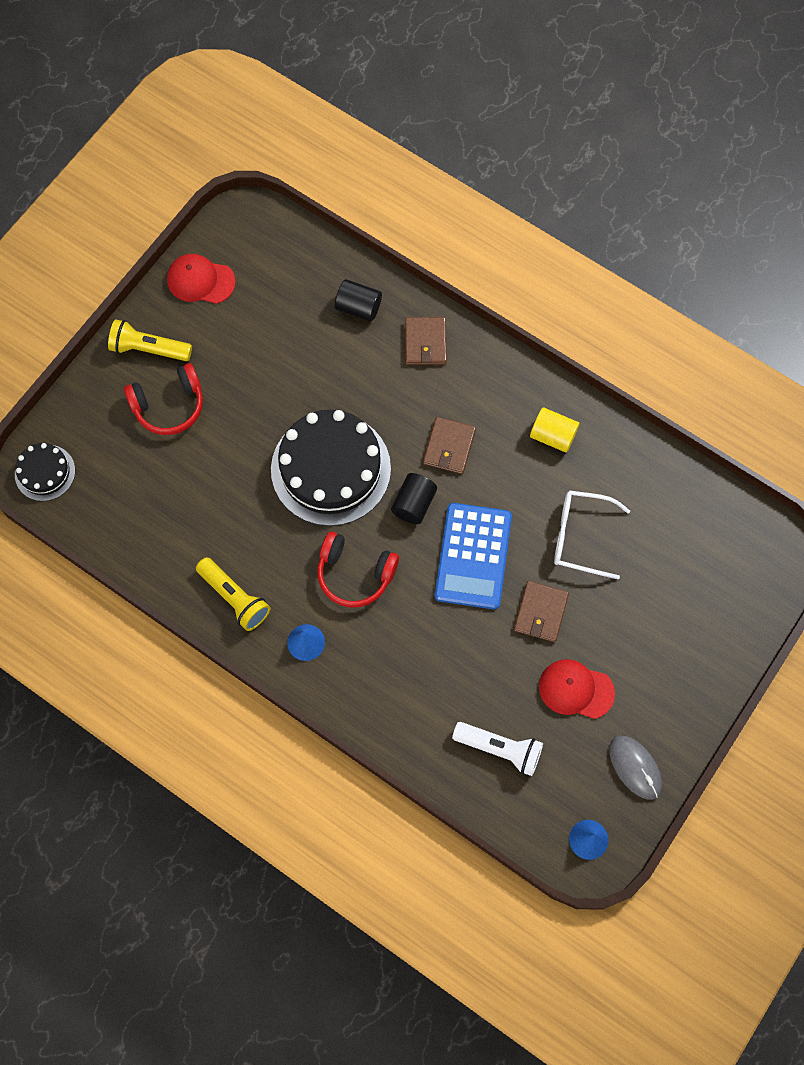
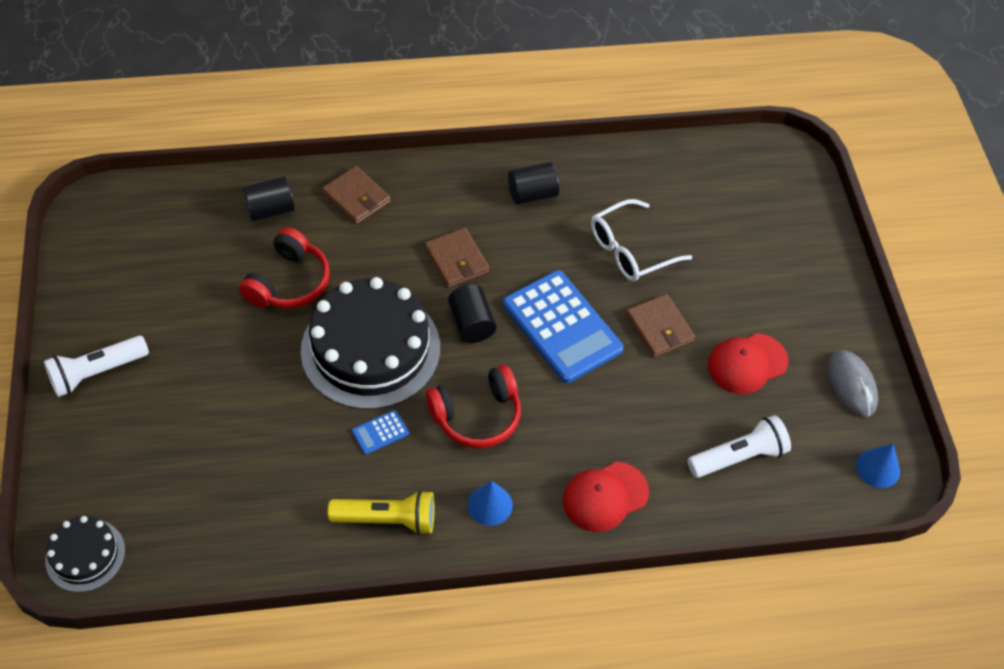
camera: 45 degrees left, 15 degrees down
yellow flashlight [108,319,192,361] -> white flashlight [44,336,149,397]
red headphones [124,363,203,435] -> red headphones moved to [239,227,330,309]
red cap [167,254,236,304] -> red cap moved to [563,462,649,532]
yellow cylinder [530,408,580,452] -> black cylinder [508,162,559,205]
grey mouse [610,736,662,800] -> grey mouse turned 60 degrees clockwise [828,350,878,417]
none -> blue calculator [352,410,409,455]

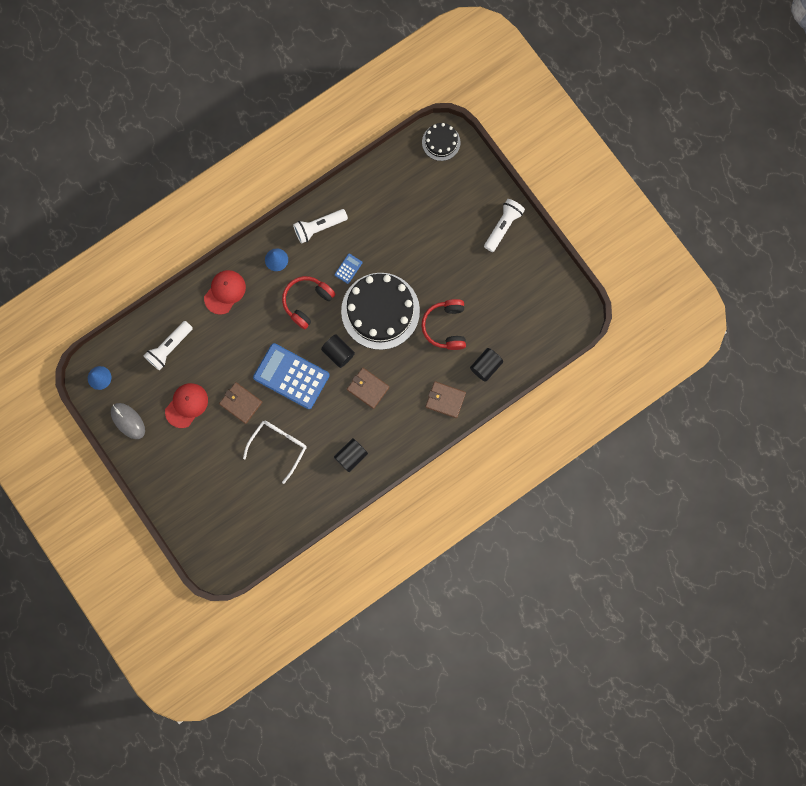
camera: 155 degrees right, 25 degrees up
yellow flashlight [328,490,435,535] -> white flashlight [293,209,348,244]

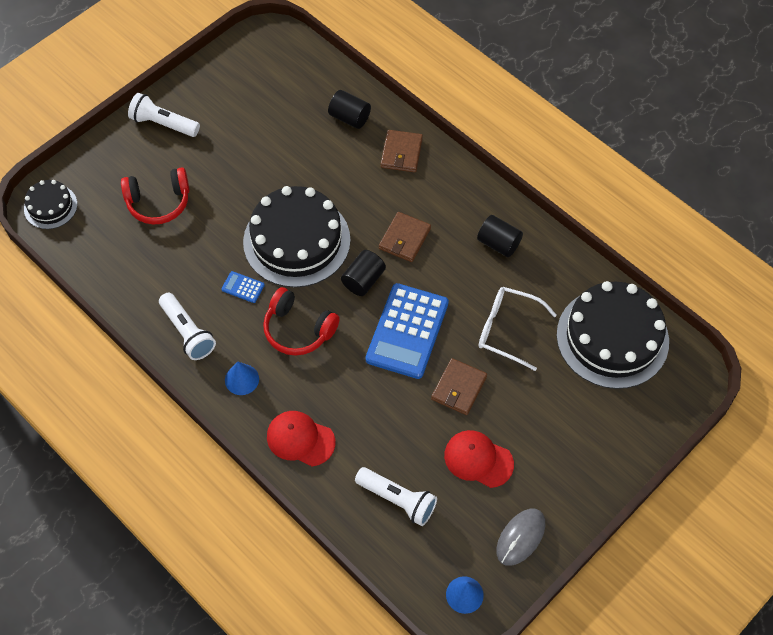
camera: 100 degrees left, 20 degrees down
red headphones [421,299,466,350] -> red headphones moved to [121,168,189,225]
none -> black cake [557,281,669,389]

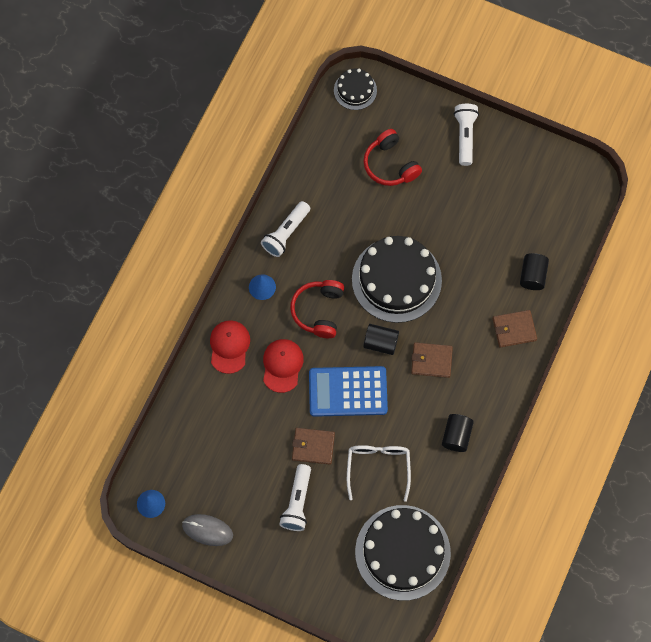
camera: 70 degrees right, 10 degrees up
blue calculator [221,271,265,303] -> none
white flashlight [355,467,437,526] -> white flashlight moved to [279,464,311,531]
red cap [444,430,514,488] -> red cap moved to [263,339,304,393]

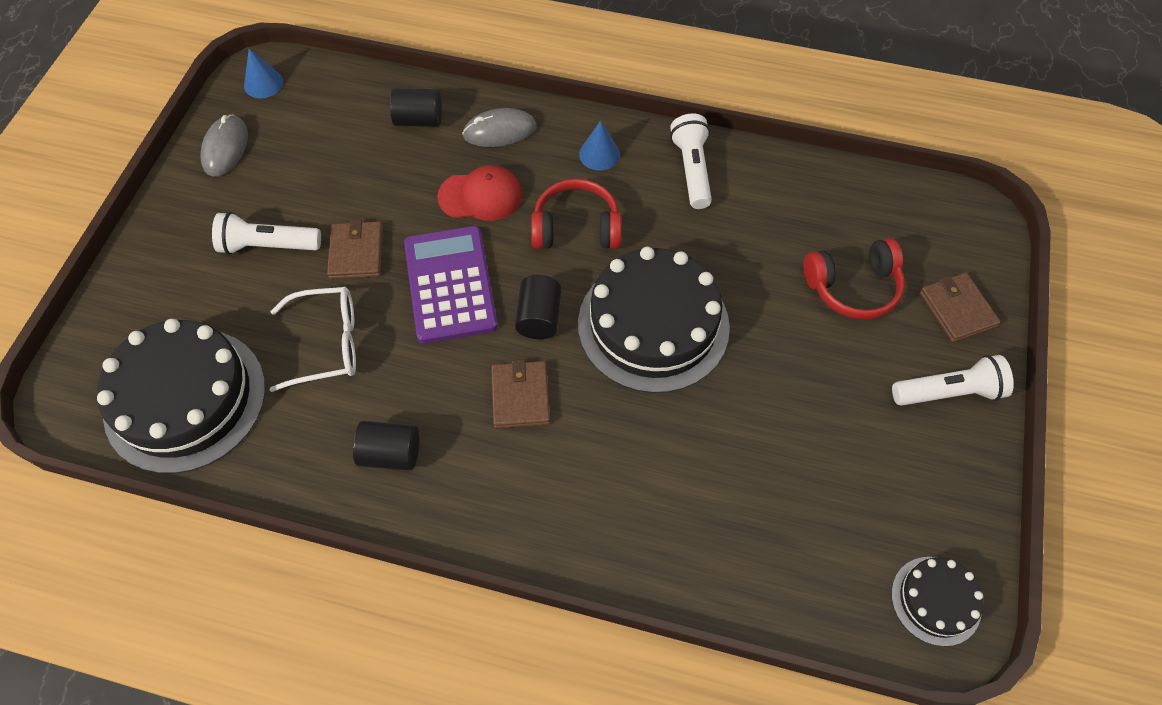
camera: 80 degrees right, 10 degrees down
red cap [210,320,250,374] -> grey mouse [462,108,536,147]
white flashlight [261,201,310,257] -> white flashlight turned 60 degrees clockwise [670,114,712,209]
blue calculator [309,366,388,417] -> purple calculator [404,226,498,344]
black cake [334,68,377,110] -> black cake moved to [891,557,983,647]
red headphones [364,129,422,186] -> red headphones turned 150 degrees counterclockwise [804,238,905,320]
brown wallet [493,310,537,347] -> brown wallet moved to [920,273,1000,342]
black cylinder [520,253,549,290] -> black cylinder moved to [390,88,442,127]

